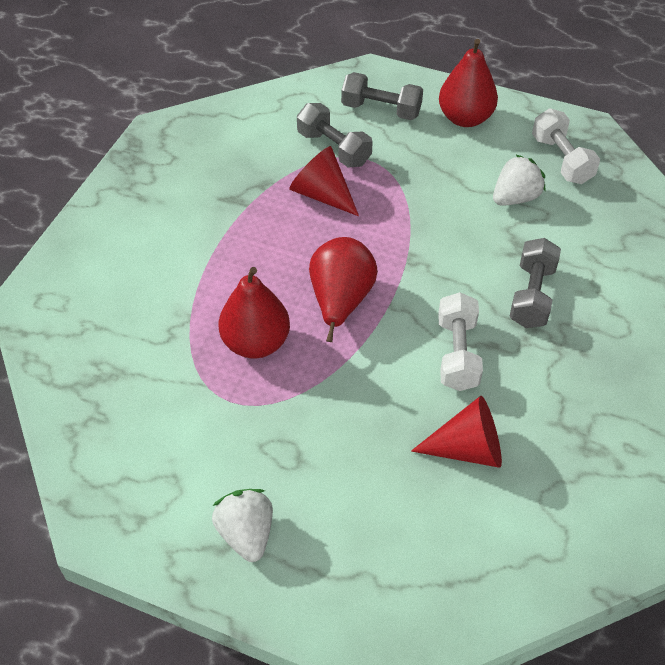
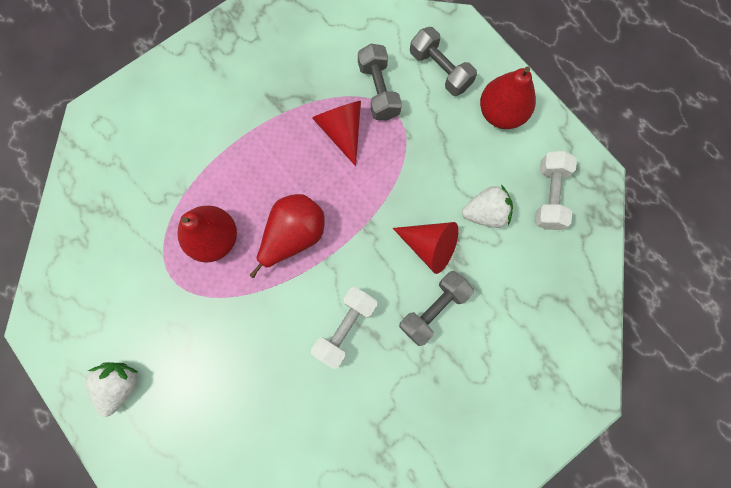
camera: 30 degrees right, 25 degrees up
red cone [411,396,502,468] -> red cone moved to [393,222,458,274]

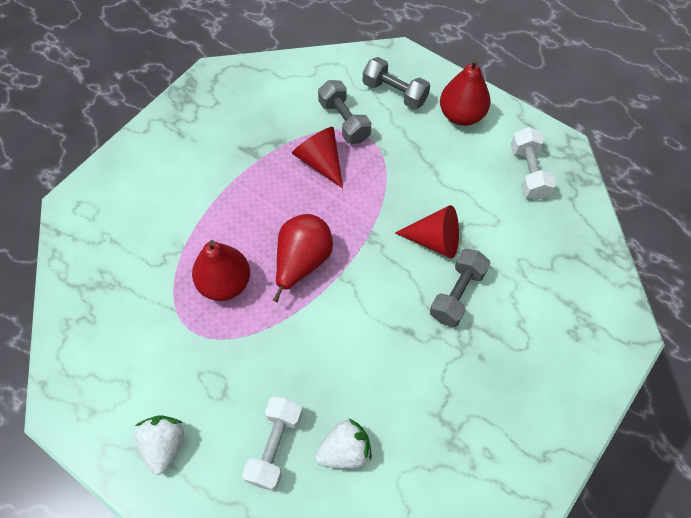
camera: 15 degrees left, 15 degrees down
white dumbbell [311,287,377,369] -> white dumbbell moved to [242,396,303,491]
white strawberry [462,185,513,228] -> white strawberry moved to [315,419,372,469]

